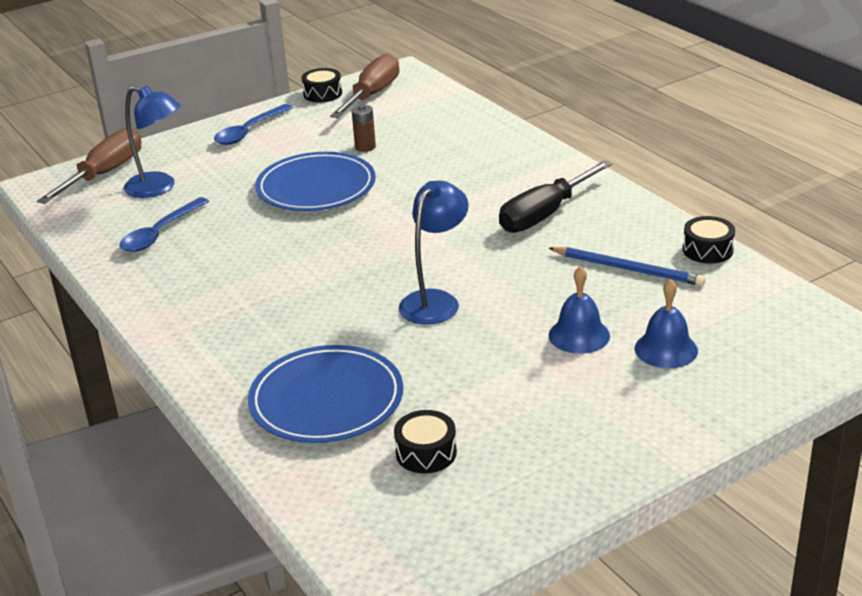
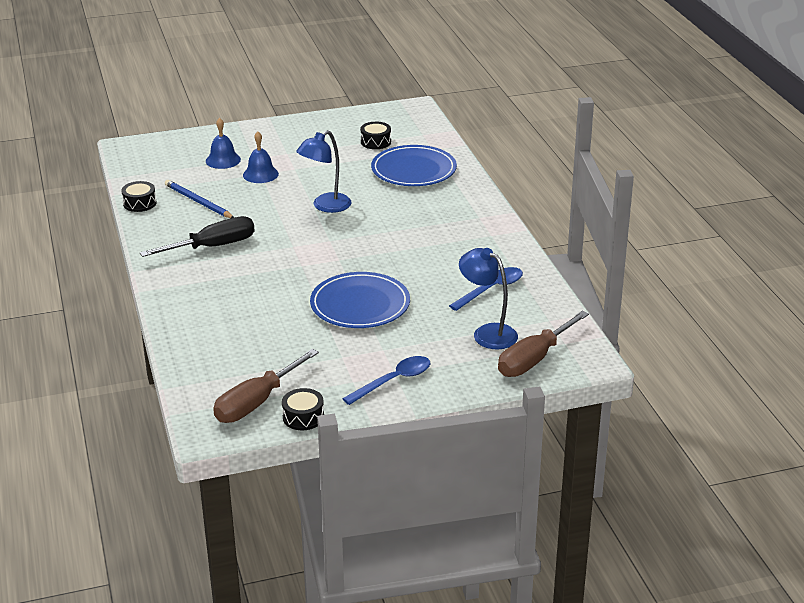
camera: 165 degrees left, 0 degrees up
brown battery [352,105,376,152] -> none

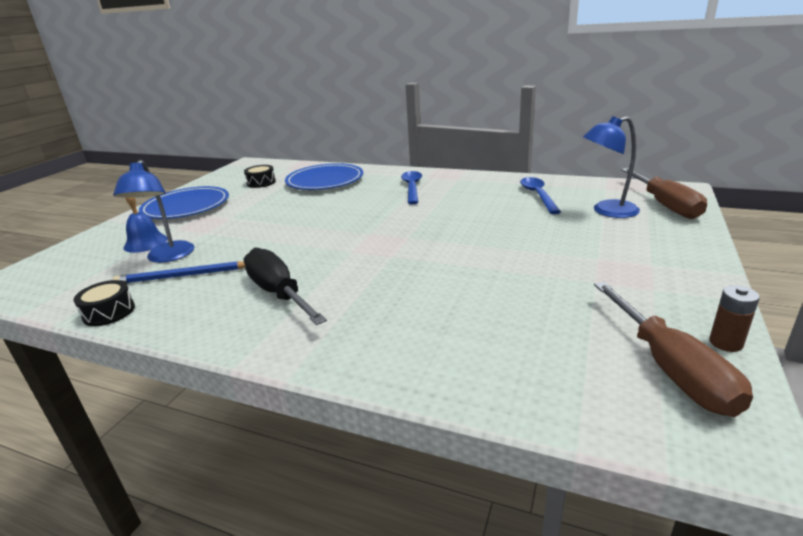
camera: 50 degrees left, 5 degrees down
black screwdriver [140,216,255,257] -> black screwdriver turned 45 degrees counterclockwise [243,248,327,325]
blue bell [243,132,279,183] -> none
black drum [282,388,324,430] -> brown battery [709,285,760,352]
blue lamp [296,130,352,213] -> blue lamp moved to [113,160,194,263]
blue plate [310,272,410,328] -> blue plate moved to [139,186,229,219]
blue spoon [342,356,431,405] -> blue spoon moved to [401,171,422,204]

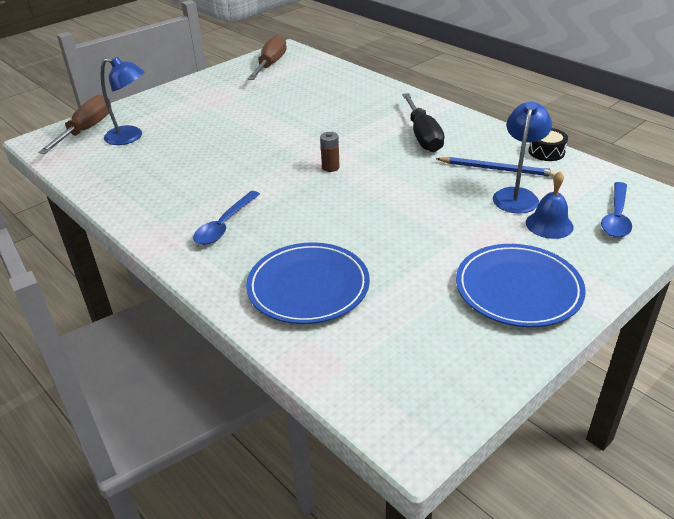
camera: 155 degrees left, 10 degrees up
black drum [244,165,276,188] -> none
blue spoon [520,177,561,214] -> blue spoon moved to [601,182,632,238]
brown battery [709,285,760,352] -> brown battery moved to [320,132,340,172]

